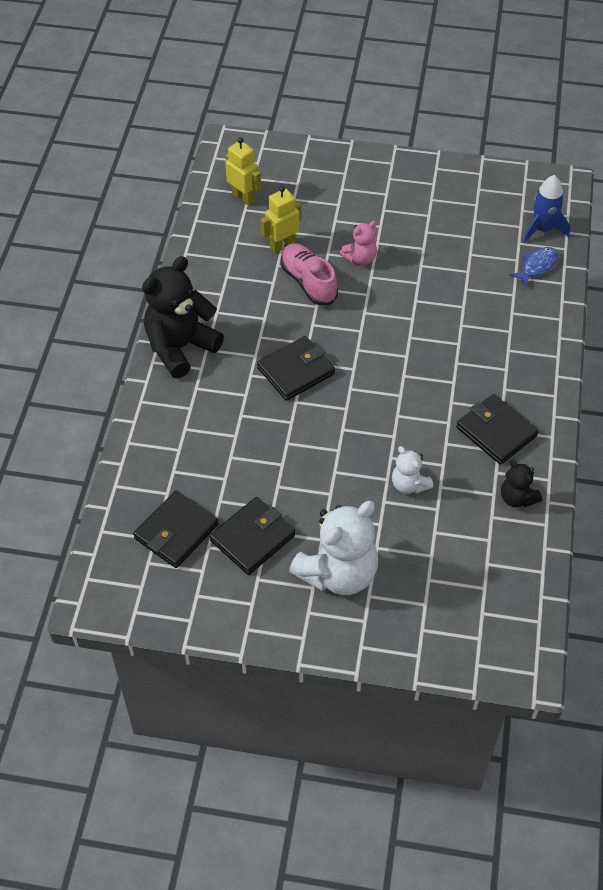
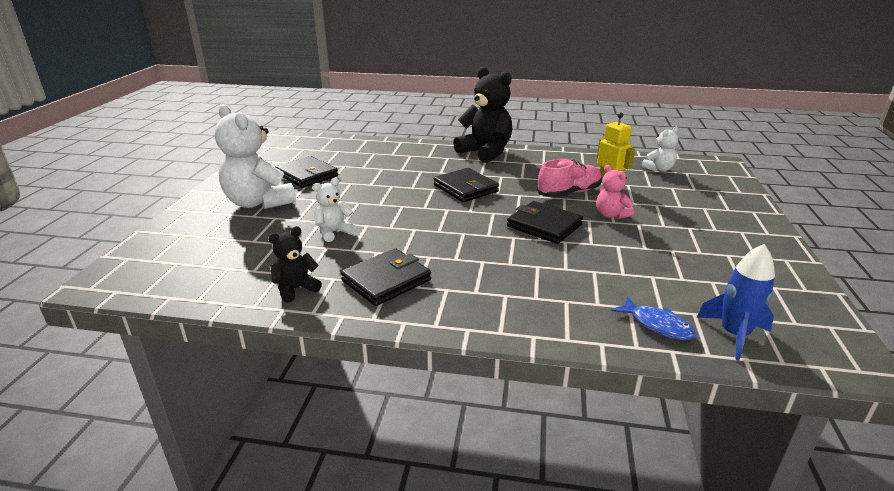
camera: 90 degrees right, 25 degrees down
black wallet [133,490,219,568] -> black wallet moved to [507,201,583,244]
yellow robot [226,137,261,206] -> white teddy bear [641,127,678,171]

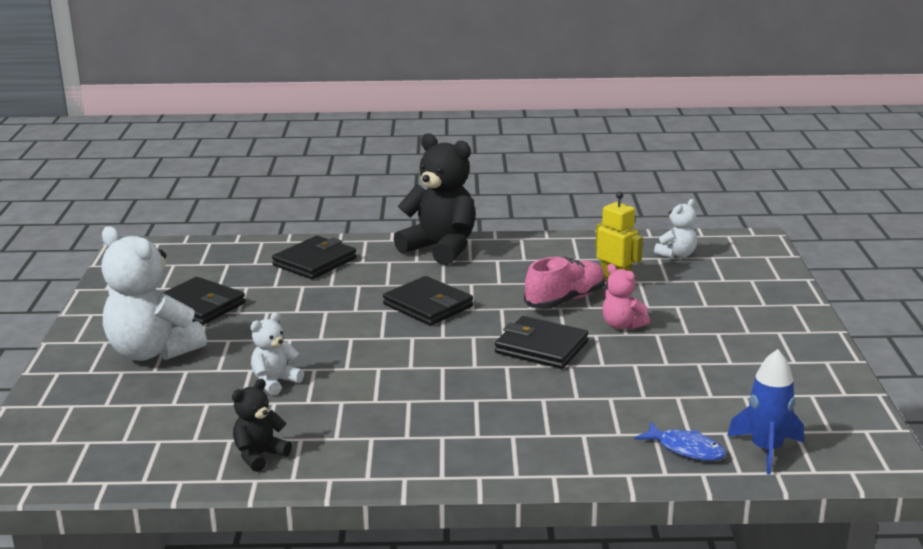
camera: 10 degrees left, 5 degrees down
black wallet [341,248,431,306] -> black wallet moved to [272,236,357,279]

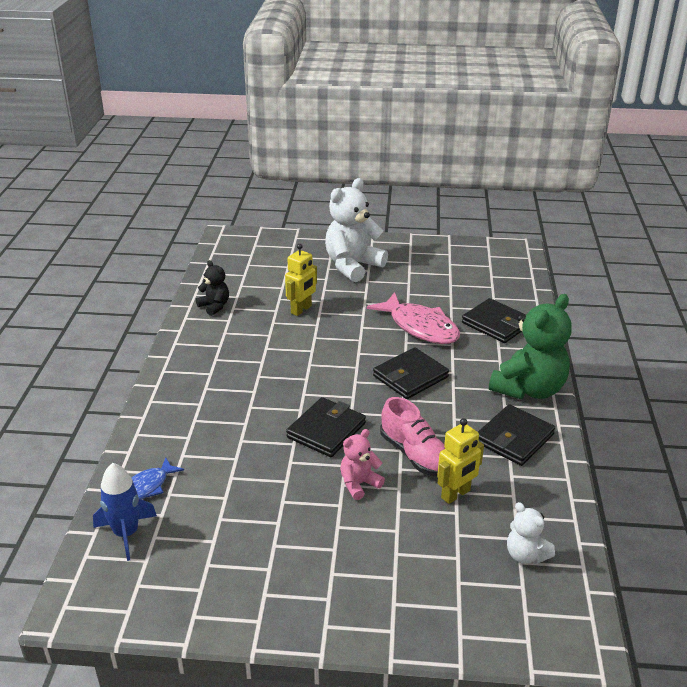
camera: 95 degrees right, 10 degrees up
black wallet [161,277,245,325] -> black wallet moved to [478,404,555,466]
white teddy bear [251,312,304,395] -> yellow robot [285,244,317,316]
black teddy bear [394,133,476,265] -> green teddy bear [489,294,572,400]
none -> pink fish [367,292,460,344]

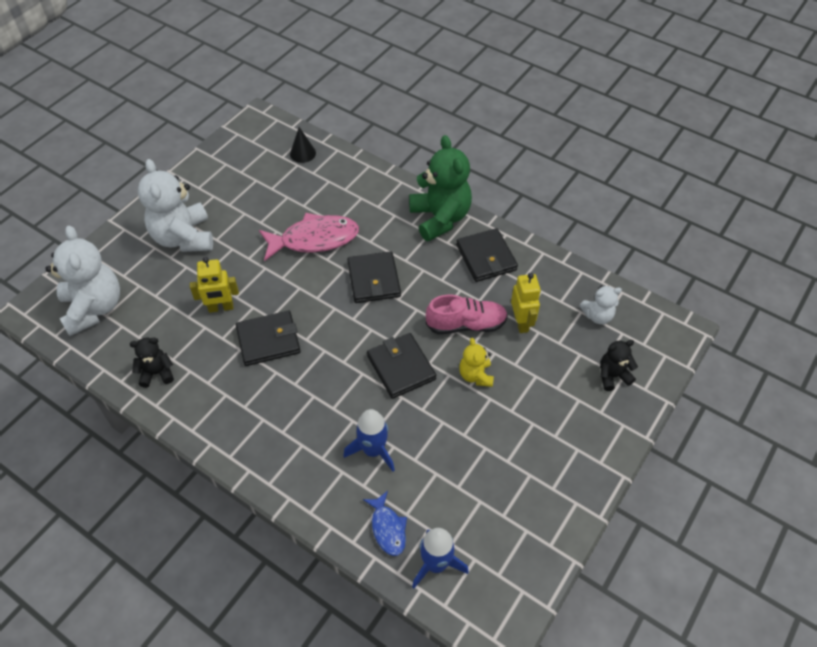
camera: 60 degrees left, 20 degrees up
yellow robot [285,244,317,316] -> yellow robot turned 105 degrees clockwise [190,257,239,313]
pink teddy bear [340,429,385,500] -> yellow teddy bear [459,338,494,387]
black wallet [462,298,526,343] -> black wallet moved to [236,311,300,366]
none -> white teddy bear [45,225,120,336]
none -> black cone [290,127,316,163]
none -> blue rocket [343,409,395,471]
none -> black teddy bear [600,340,638,391]

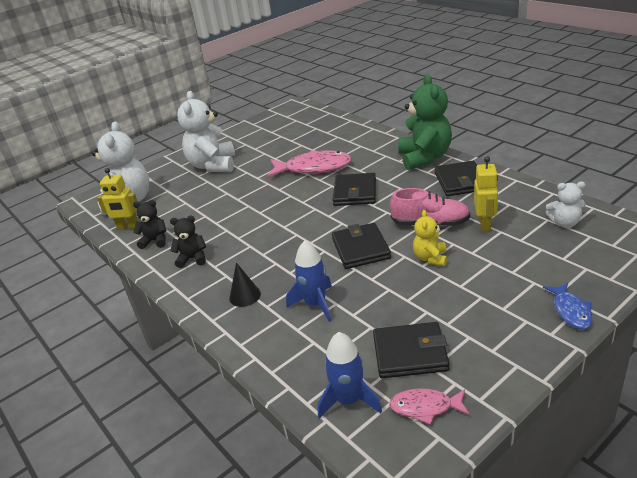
camera: 20 degrees right, 20 degrees down
yellow robot [190,257,239,313] -> yellow robot moved to [97,168,138,230]
black wallet [236,311,300,366] -> black wallet moved to [373,322,450,378]
black cone [290,127,316,163] -> black cone moved to [229,262,261,307]
blue fish [363,491,407,556] -> blue fish moved to [543,282,593,329]
black teddy bear [600,340,638,391] -> black teddy bear moved to [170,216,206,268]
none -> pink fish [389,389,470,425]

